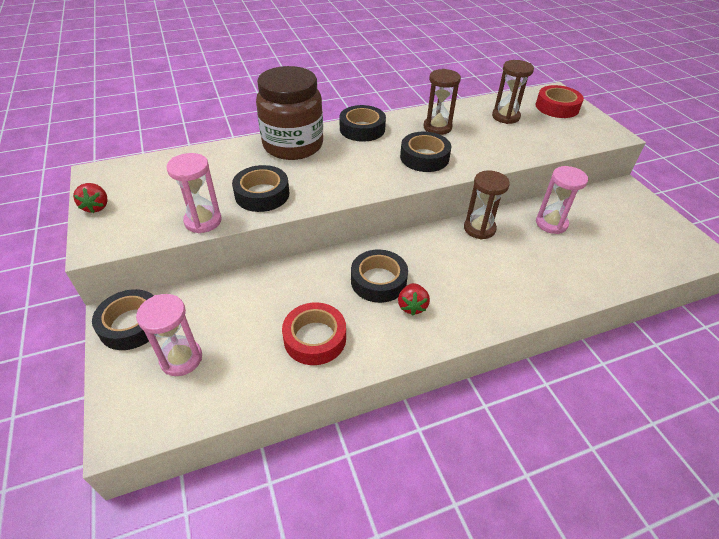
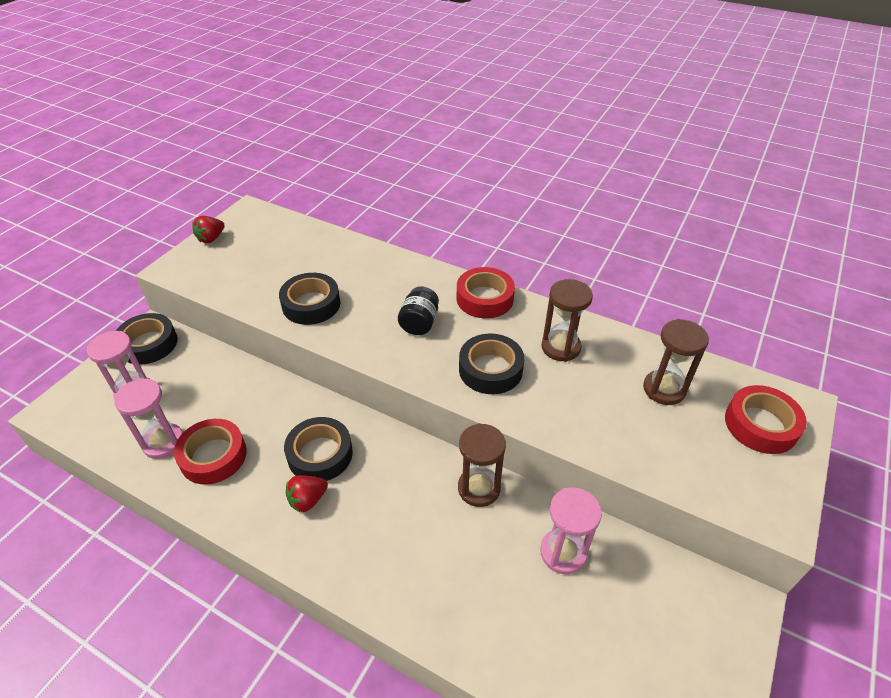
camera: 50 degrees right, 0 degrees up
pink hourglass [166,153,222,233] -> pink hourglass moved to [114,378,183,459]
brown jar [256,66,323,160] -> none
black tape [339,105,386,142] -> red tape [457,267,515,318]
none -> black jar [398,286,439,335]

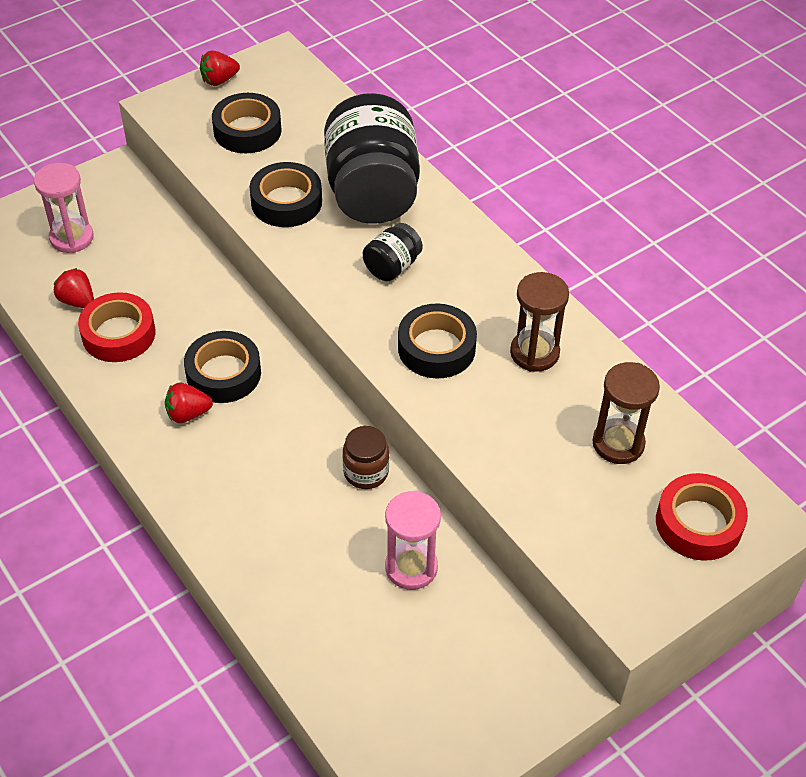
camera: 25 degrees right, 5 degrees up
pink hourglass [114,378,183,459] -> red strawberry [54,268,94,308]
black tape [116,313,178,365] -> black tape moved to [212,93,282,153]
red tape [457,267,515,318] -> none
brown hourglass [458,423,506,507] -> brown jar [343,426,389,489]
none -> black jar [324,93,420,224]

